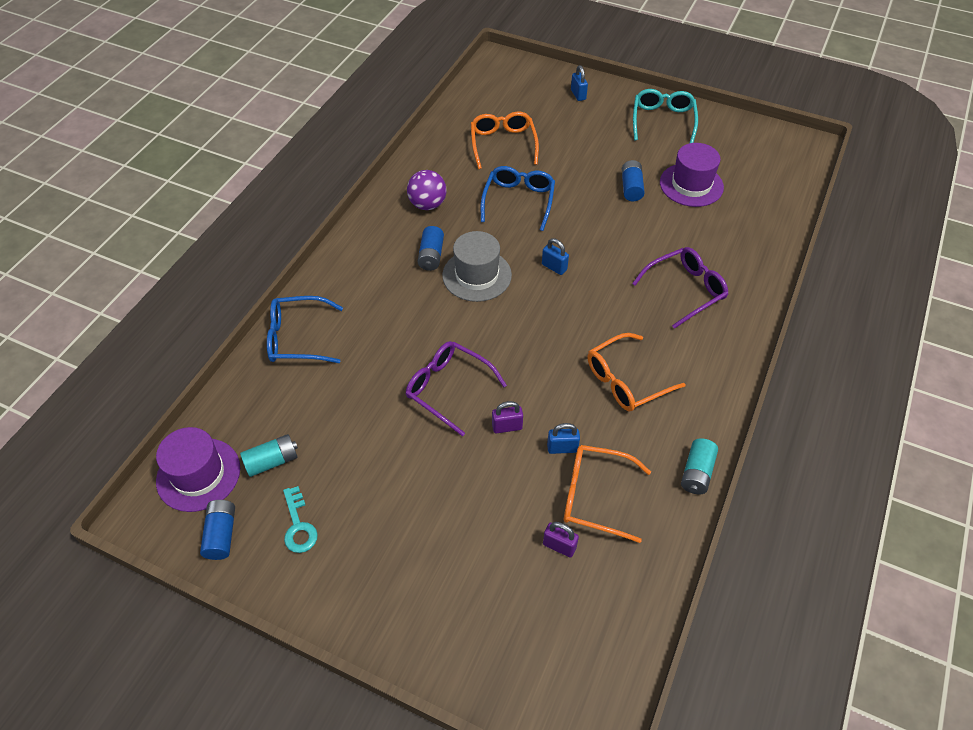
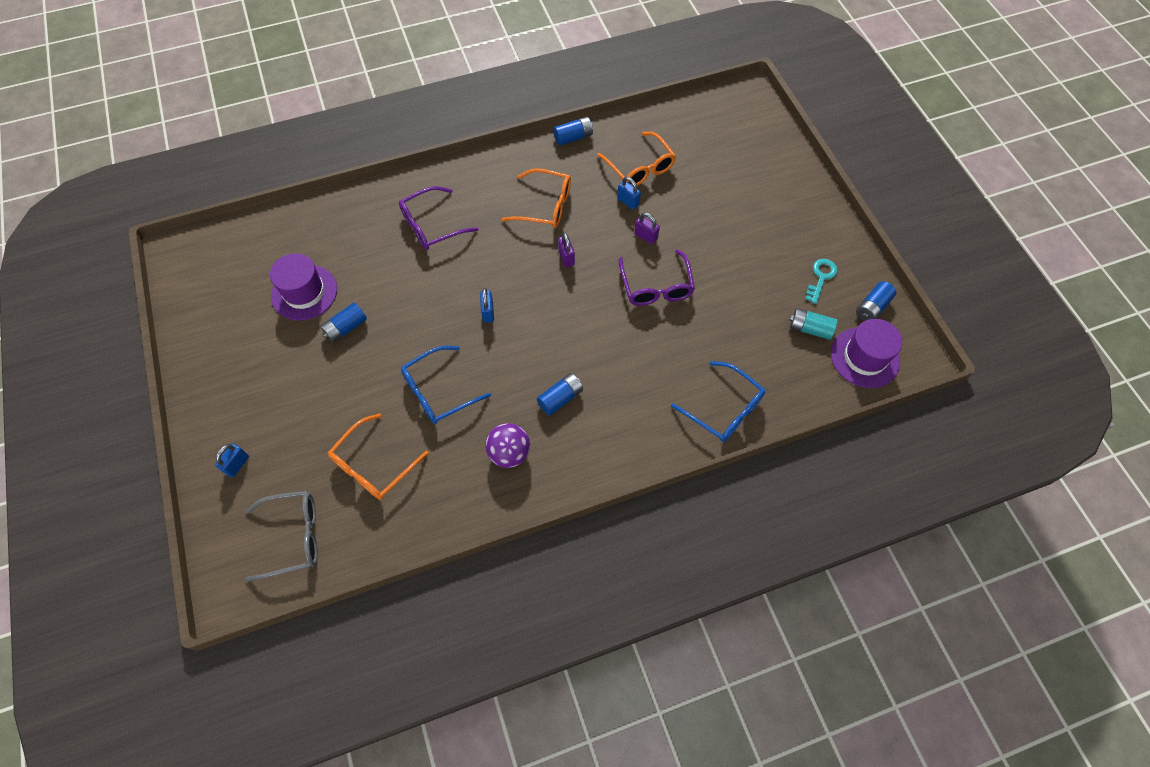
camera: 135 degrees left, 10 degrees up
grey hat [442,231,512,302] -> none
purple padlock [543,522,579,557] -> purple padlock moved to [558,232,575,267]
purple glasses [632,247,728,329] -> purple glasses turned 45 degrees counterclockwise [399,186,478,250]
turquoise glasses [633,89,698,143] -> none
turquoise battery [681,438,718,494] -> blue battery [553,117,593,146]
none -> grey glasses [245,491,318,582]

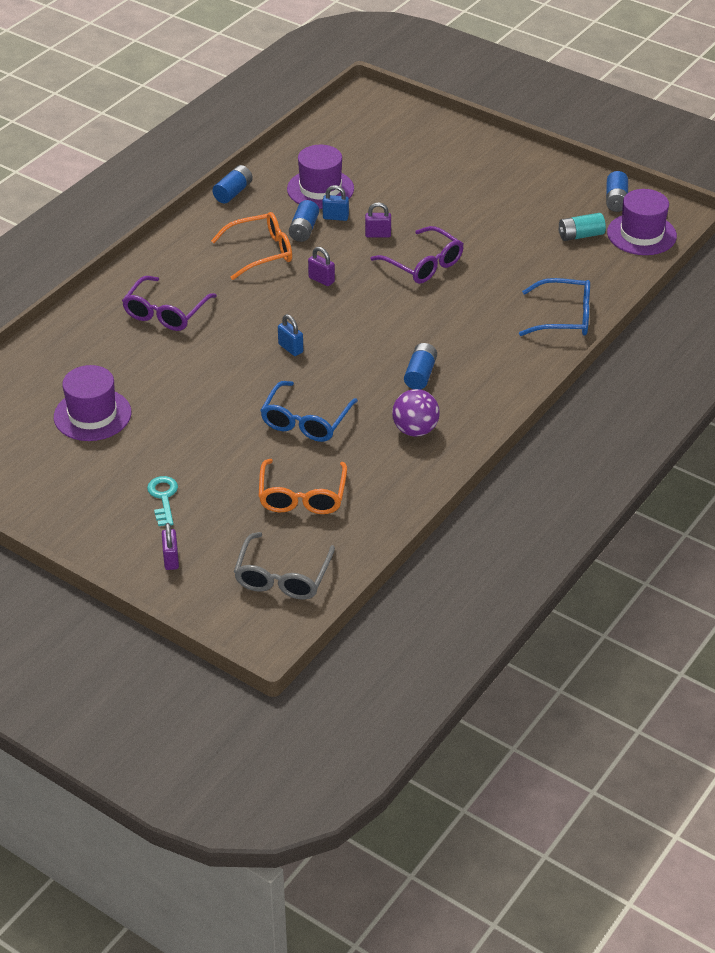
camera: 35 degrees left, 20 degrees down
blue padlock [215,444,249,478] -> purple padlock [162,523,179,570]
grey glasses [245,491,318,582] -> grey glasses turned 150 degrees clockwise [234,532,335,600]
blue battery [320,303,367,343] -> blue battery moved to [289,200,319,242]
orange glasses [597,132,676,186] -> purple hat [287,145,354,209]
turquoise key [805,259,838,304] -> turquoise key moved to [147,476,178,526]

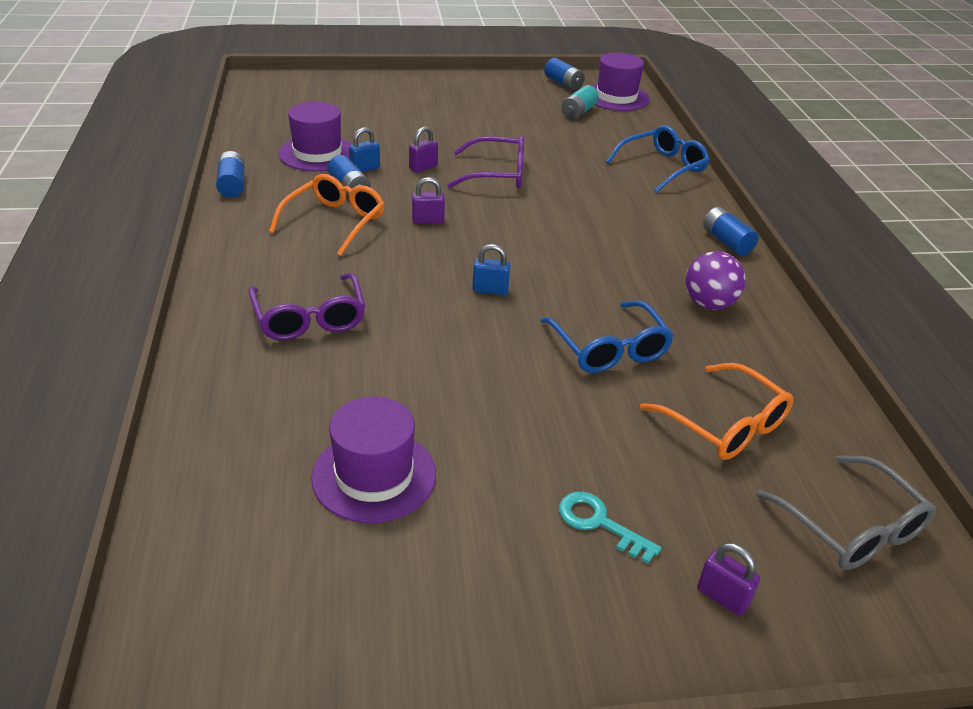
camera: 45 degrees left, 5 degrees down
blue battery [404,343,437,390] -> blue battery moved to [703,207,759,255]

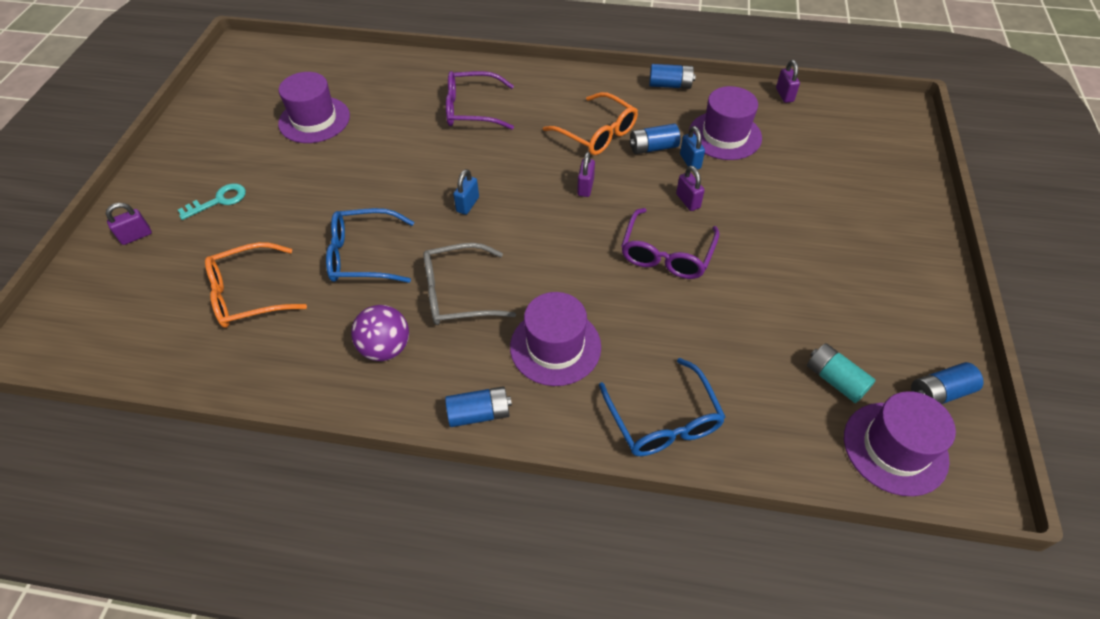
camera: 110 degrees right, 15 degrees up
grey glasses [756,455,936,570] -> grey glasses moved to [423,243,516,325]
none -> purple hat [510,292,601,386]
none -> purple padlock [776,60,800,103]

